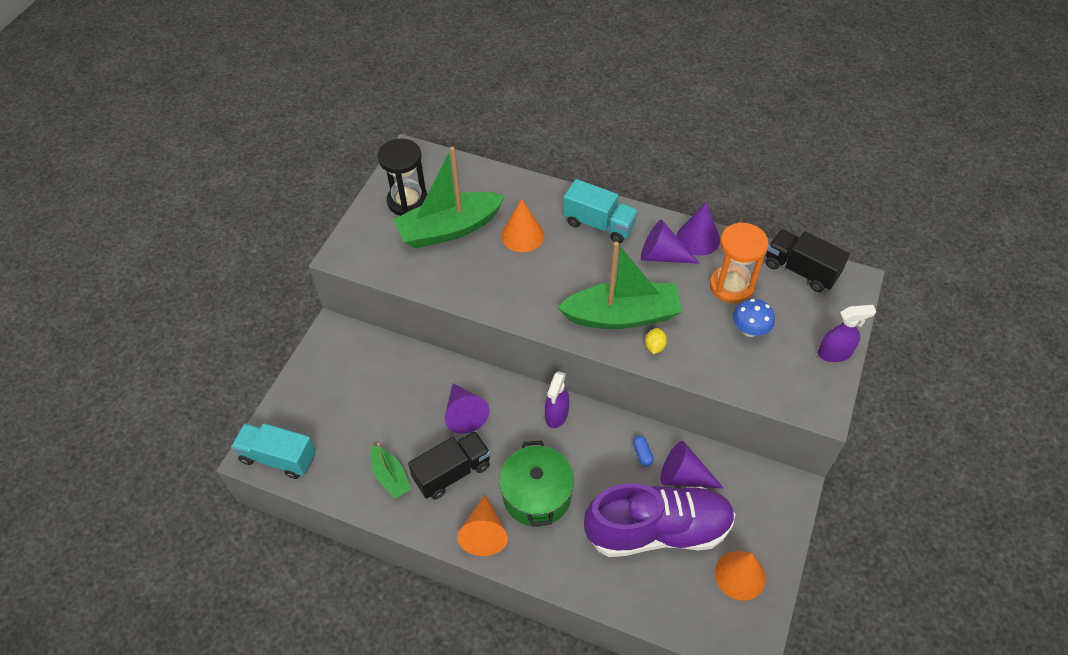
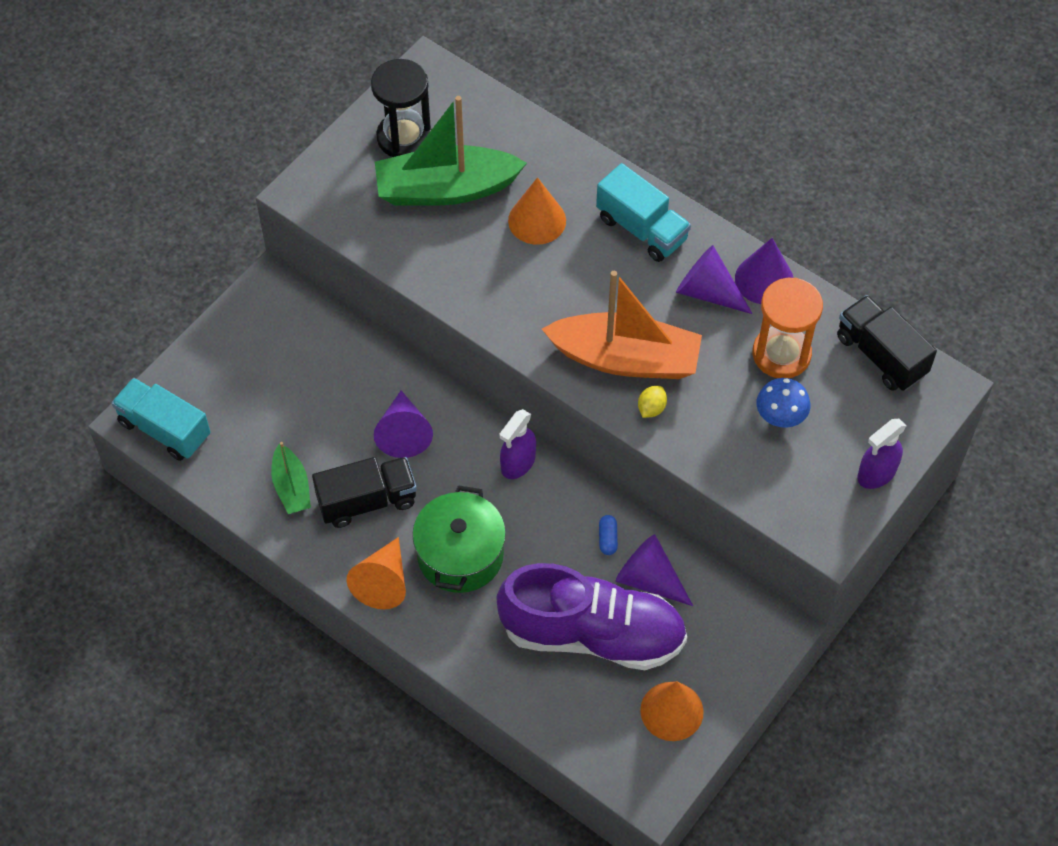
camera: 15 degrees right, 5 degrees up
green boat [557,242,682,329] -> orange boat [542,271,702,379]
purple spray bottle [818,305,876,362] -> purple spray bottle turned 135 degrees clockwise [857,419,906,489]

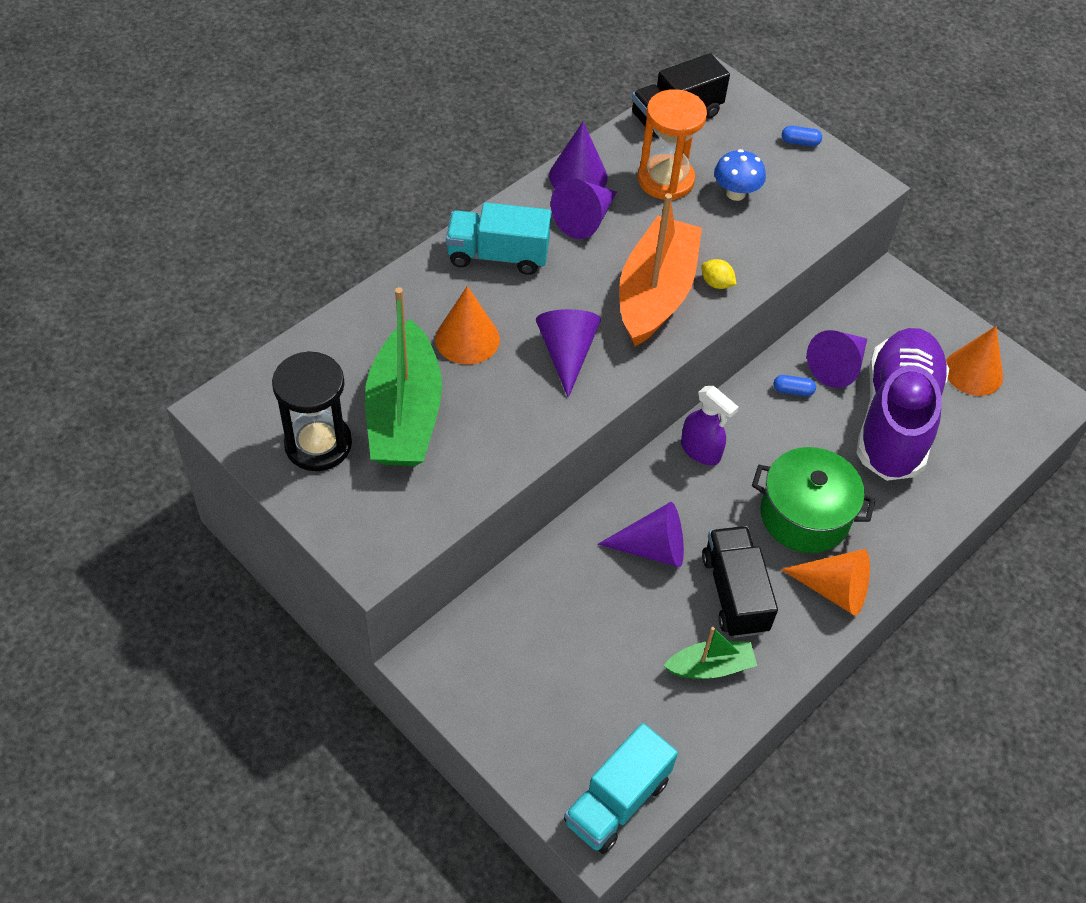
camera: 85 degrees left, 5 degrees down
turquoise truck [596,163,691,262] -> turquoise truck turned 135 degrees counterclockwise [446,202,551,275]
purple spray bottle [857,419,906,489] -> blue capsule [782,126,822,146]
none -> purple cone [536,309,601,398]

